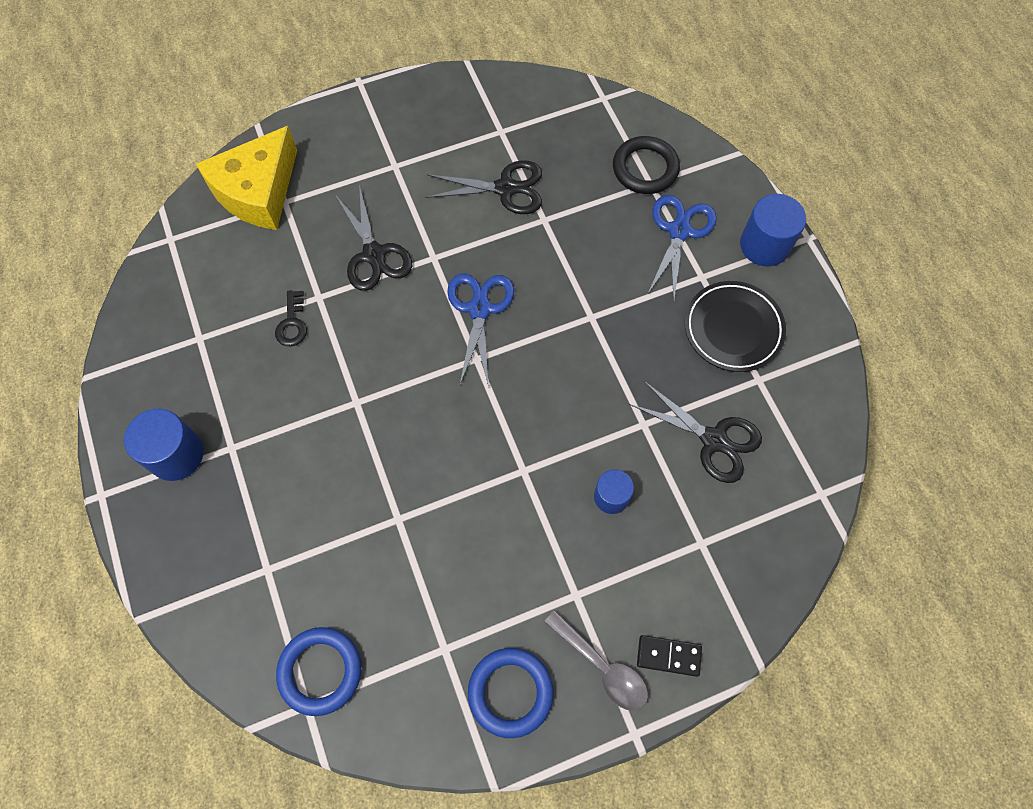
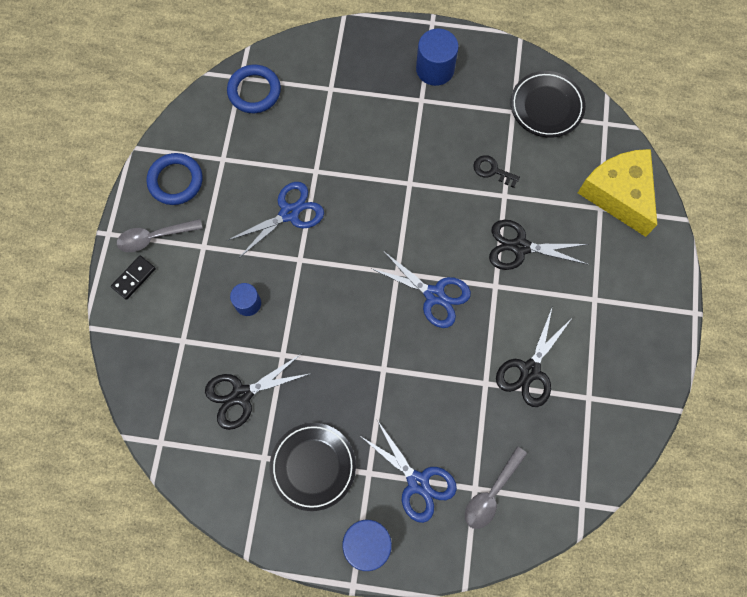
camera: 120 degrees right, 5 degrees up
black ring [613,136,680,194] -> grey spoon [465,446,527,529]
none -> blue scissors [227,182,324,258]
none -> black plate [511,71,586,138]

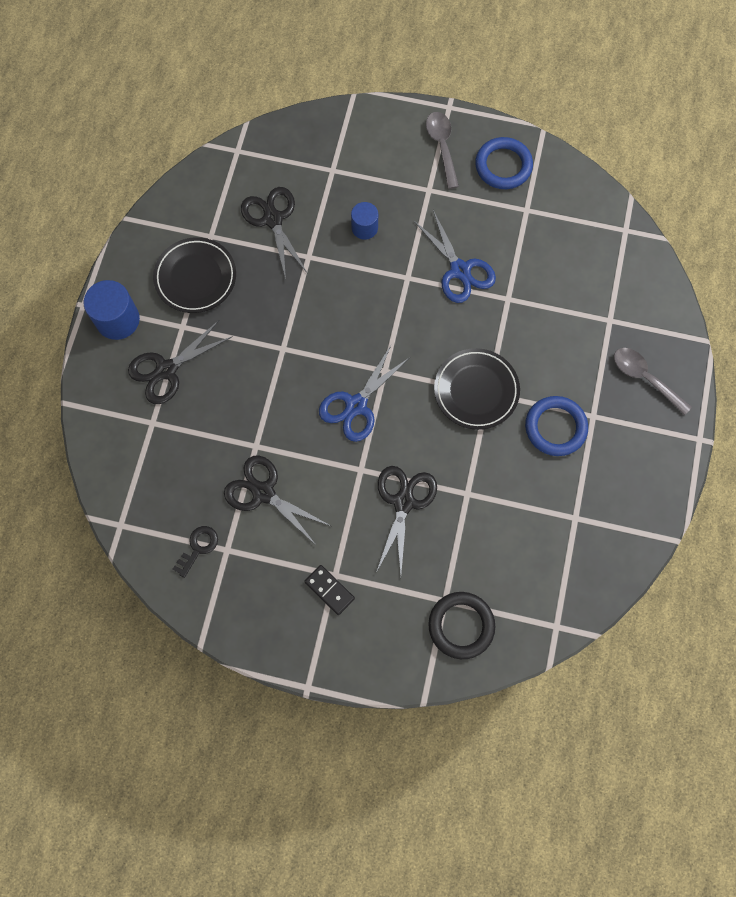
camera: 95 degrees right, 0 degrees up
black domino [111,256,156,300] -> black domino moved to [304,565,355,615]
blue ring [227,65,281,113] -> blue ring moved to [525,396,588,456]
blue scissors [360,420,457,523] -> black scissors [128,320,233,404]
blue cylinder [416,28,459,86] -> none
grey spoon [465,446,527,529] -> grey spoon moved to [614,348,692,415]
black key [473,155,520,188] -> black key moved to [172,526,218,578]
black plate [511,71,586,138] -> black plate moved to [434,348,520,430]
yellow cheese [578,149,657,237] -> black ring [428,592,495,659]

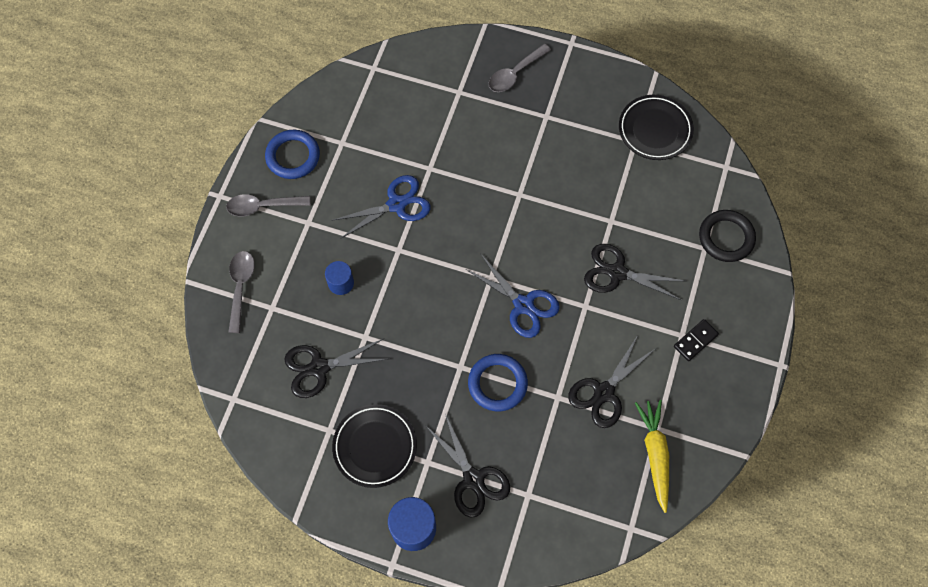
camera: 85 degrees left, 5 degrees down
black key [172,526,218,578] -> yellow carrot [635,400,669,513]
black plate [434,348,520,430] -> black plate moved to [619,95,694,160]
blue ring [525,396,588,456] -> blue ring moved to [468,354,528,411]
none -> grey spoon [228,251,255,333]

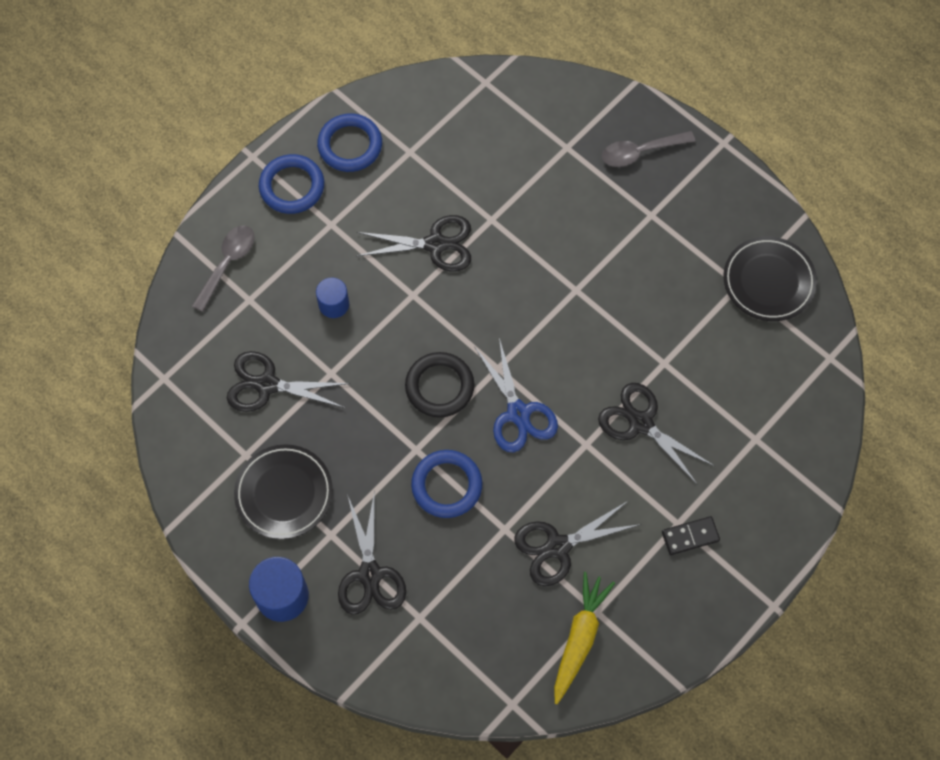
camera: 25 degrees right, 0 degrees up
grey spoon [226,194,311,216] -> blue ring [259,154,324,214]
blue scissors [332,175,431,239] -> black scissors [357,215,471,272]
black ring [699,210,756,262] -> black ring moved to [405,352,474,418]

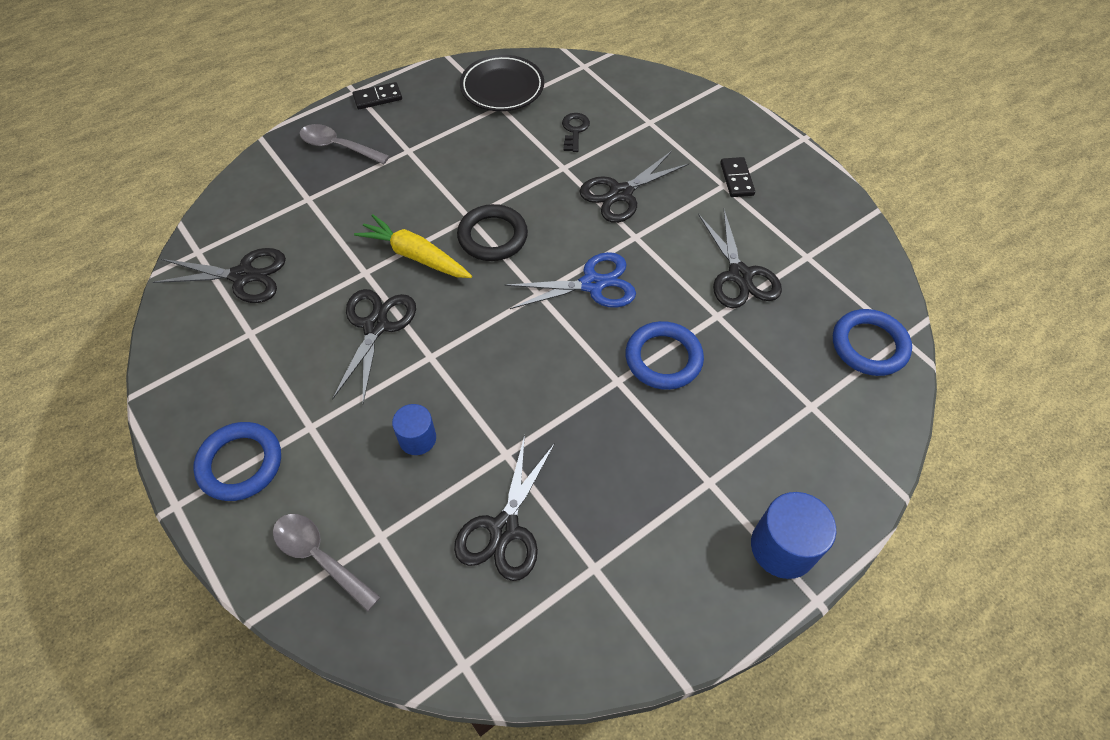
camera: 80 degrees left, 10 degrees down
black plate [234,444,333,539] -> none
blue ring [317,113,382,172] -> blue ring moved to [833,309,912,376]
black scissors [338,490,406,615] -> black scissors moved to [153,248,286,303]
black ring [405,352,474,418] -> black ring moved to [457,204,528,261]
yellow carrot [554,572,615,704] -> yellow carrot moved to [354,214,472,278]
grey spoon [602,131,695,167] -> grey spoon turned 120 degrees clockwise [300,124,389,164]
none -> black domino [352,82,402,109]
none -> black key [562,113,590,152]

